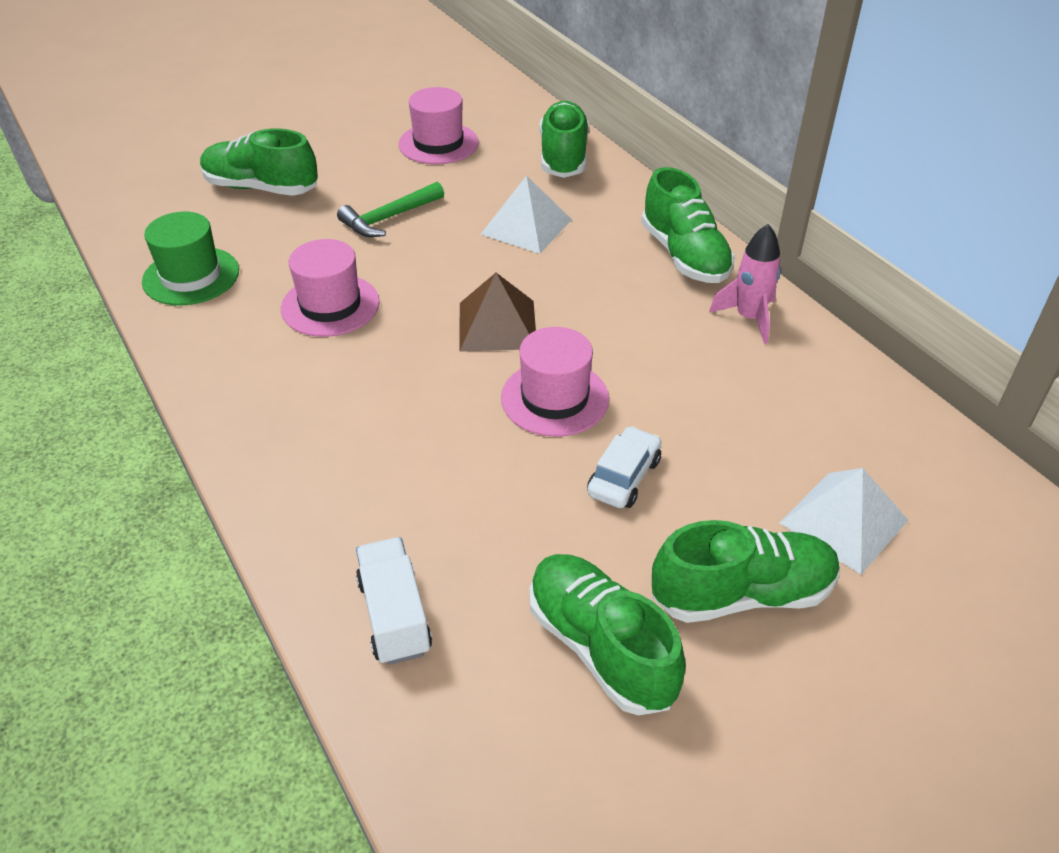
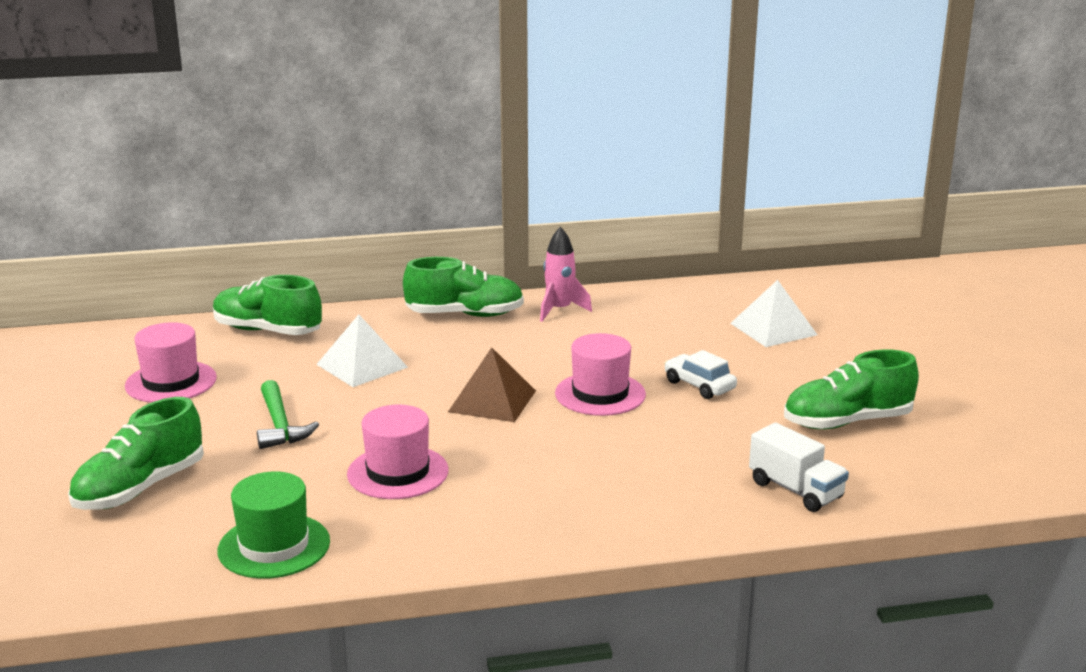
camera: 70 degrees left, 20 degrees down
white truck [356,537,432,665] -> white truck turned 135 degrees counterclockwise [749,423,849,512]
green shoe [652,520,840,623] -> none

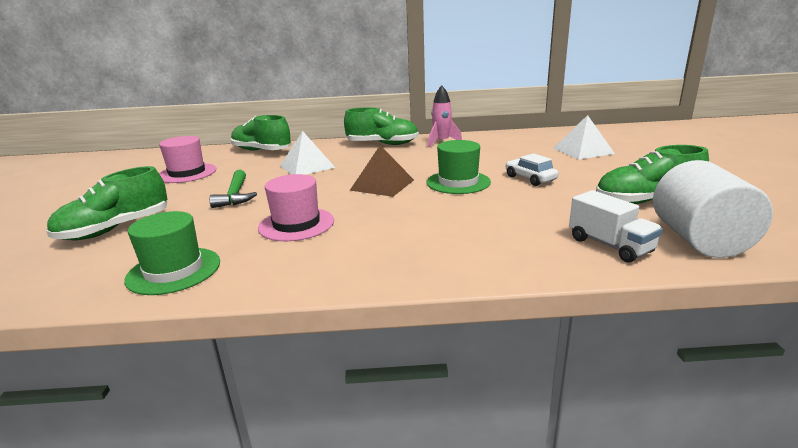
camera: 10 degrees right, 0 degrees up
pink hat [555,333,646,416] -> green hat [427,140,491,194]
none -> white cylinder [653,160,773,258]

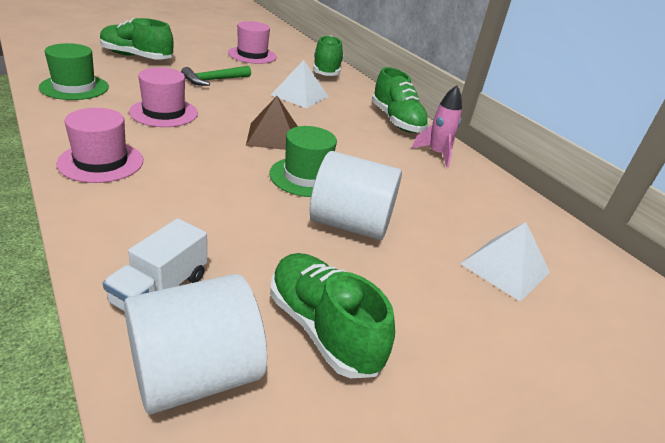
camera: 55 degrees right, 10 degrees up
white car [505,153,558,186] -> white cylinder [310,151,402,240]
none -> pink hat [56,108,143,183]

